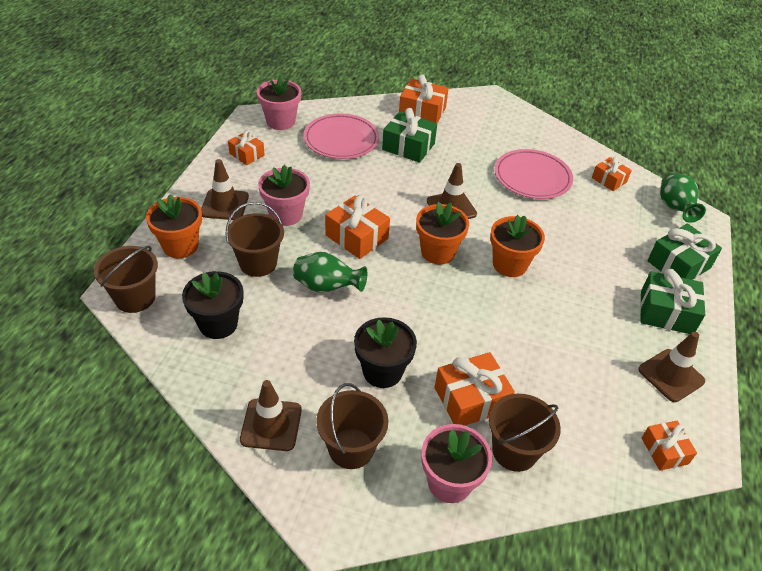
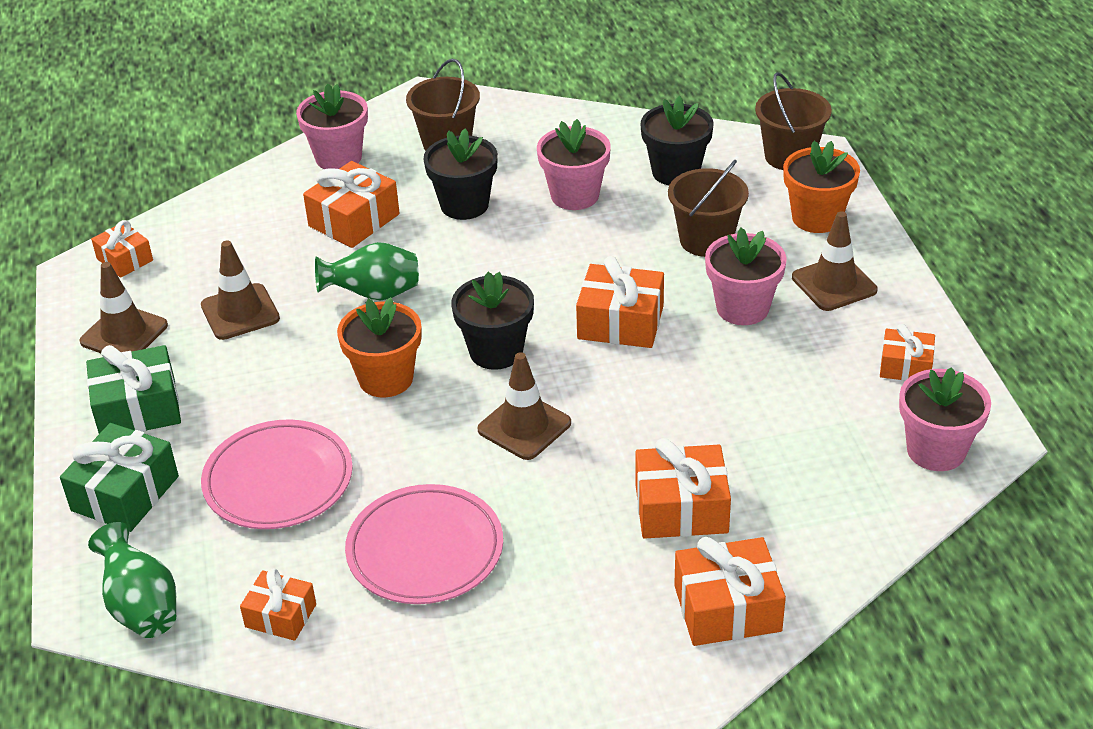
camera: 155 degrees right, 5 degrees down
brown traffic cone [240,380,302,451] -> brown traffic cone moved to [201,241,280,340]
green vase [293,252,367,293] -> green vase moved to [315,242,419,301]
pink plate [304,114,379,159] -> pink plate moved to [201,419,353,529]
green gift [382,108,437,163] -> orange gift [635,438,731,539]
orange flower pot [416,202,469,265] -> black flower pot [451,272,534,370]
brown bucket [489,394,561,472] -> none
none -> pink flower pot [537,119,611,210]

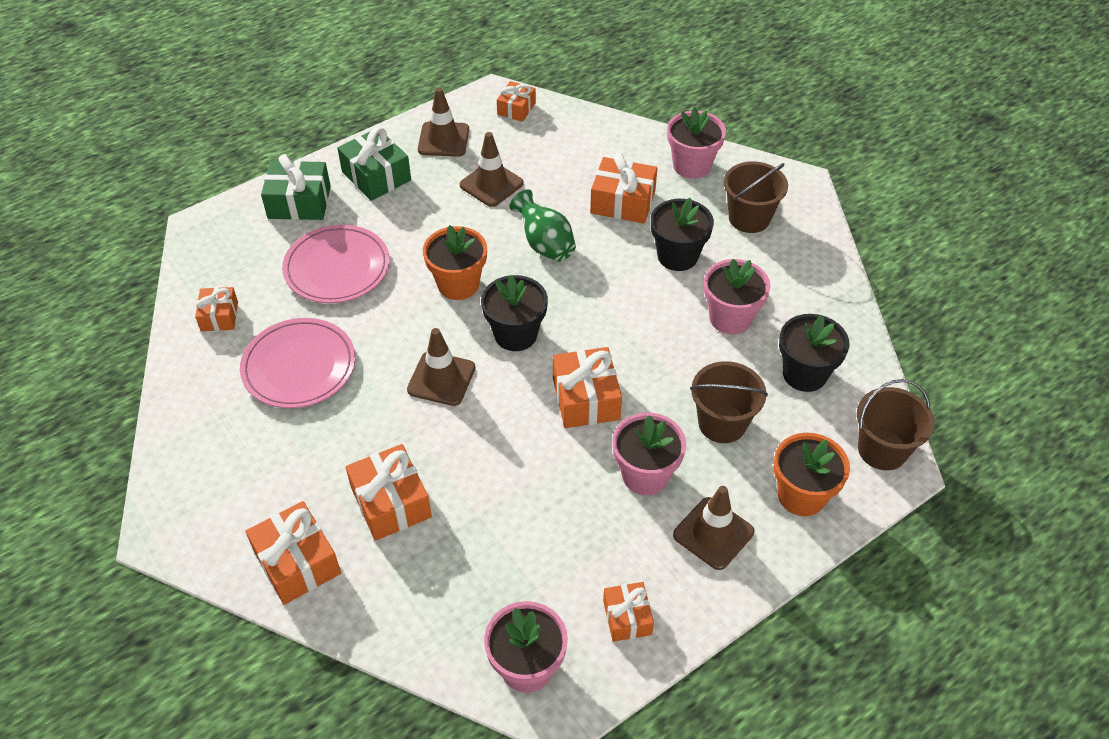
camera: 65 degrees right, 10 degrees up
green vase [88,522,176,638] -> none

